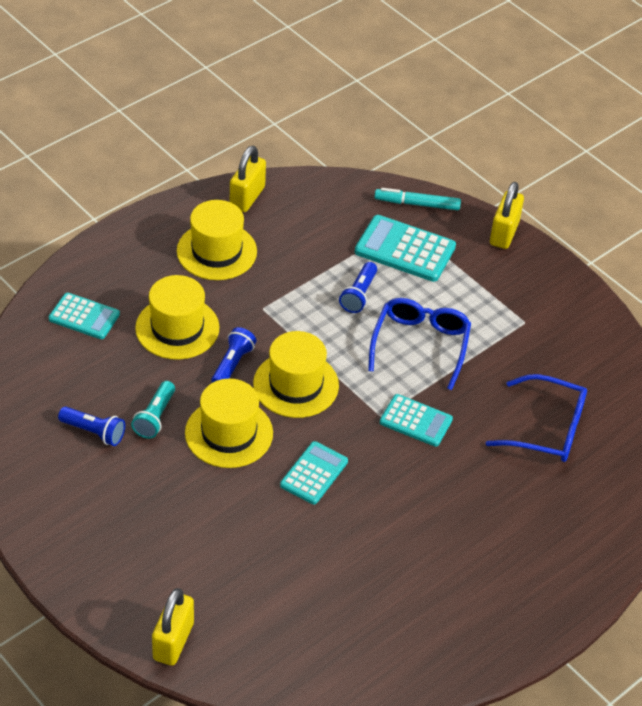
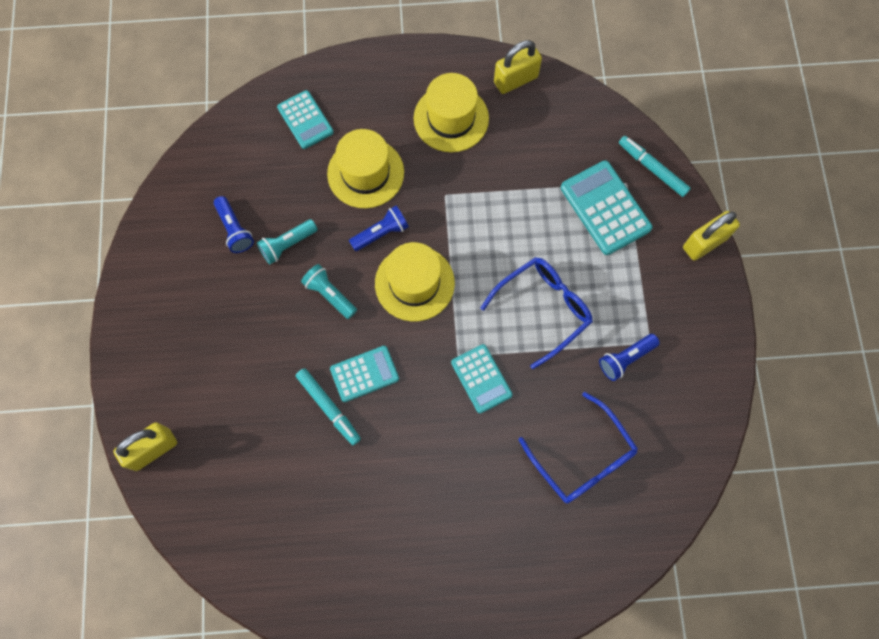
camera: 40 degrees right, 25 degrees up
yellow hat [185,379,273,468] -> turquoise flashlight [301,264,357,319]
blue flashlight [339,262,377,313] -> blue flashlight moved to [599,334,660,381]
none -> turquoise marker [296,368,361,445]

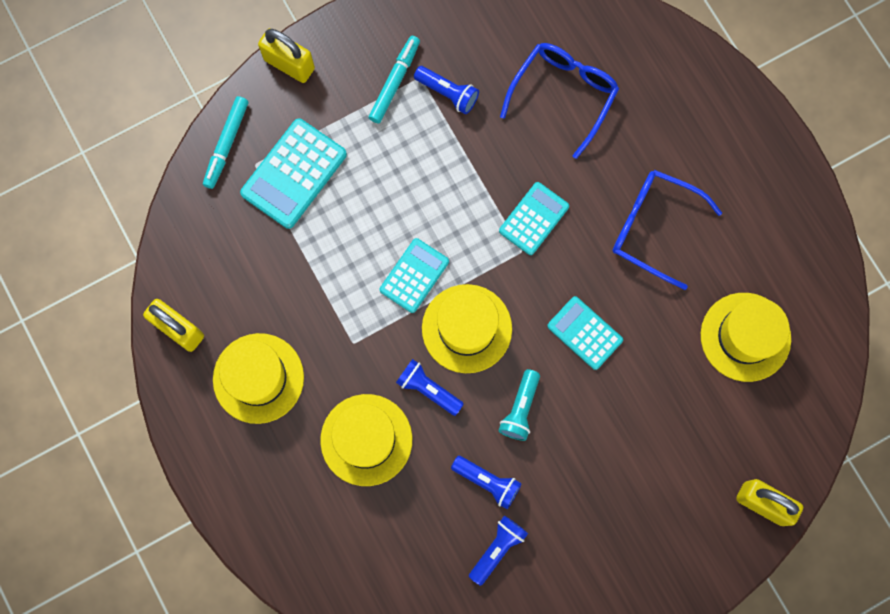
camera: 115 degrees left, 5 degrees up
turquoise flashlight [257,219,318,264] -> blue flashlight [451,456,522,509]
turquoise calculator [277,90,334,149] -> turquoise calculator moved to [380,238,449,313]
turquoise marker [296,368,361,445] -> turquoise marker moved to [368,36,420,124]
blue glasses [480,257,593,369] -> blue glasses moved to [612,170,722,290]
none -> yellow hat [701,293,791,382]

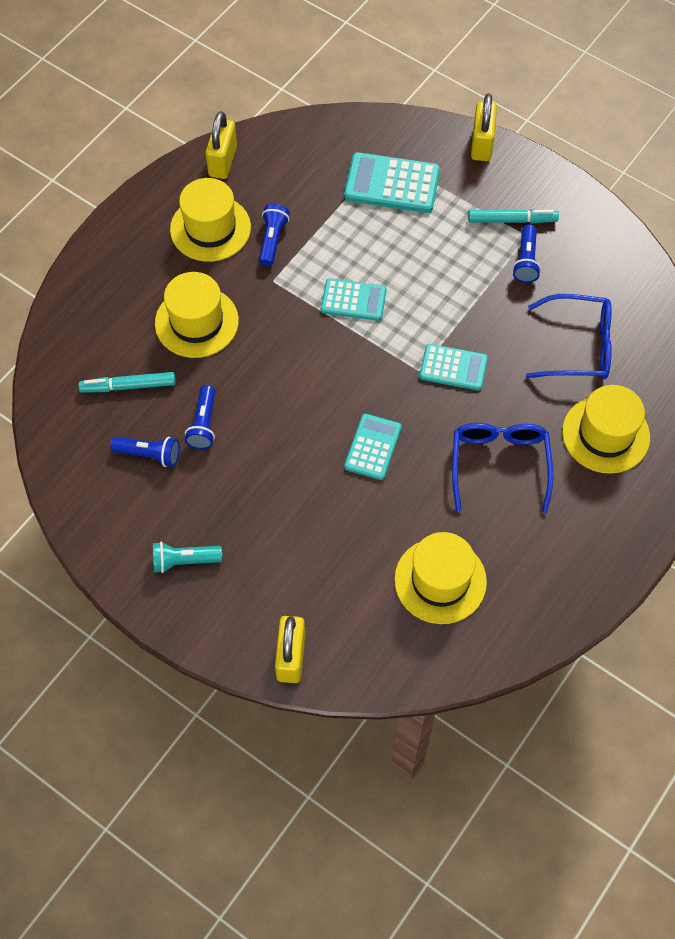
camera: 65 degrees right, 15 degrees down
turquoise marker [203,96,248,189] -> turquoise marker moved to [78,372,176,393]
blue flashlight [396,359,464,416] -> blue flashlight moved to [259,204,290,266]
yellow hat [422,284,512,373] -> yellow hat moved to [562,385,650,474]
turquoise flashlight [498,369,540,441] -> turquoise flashlight moved to [153,542,222,573]

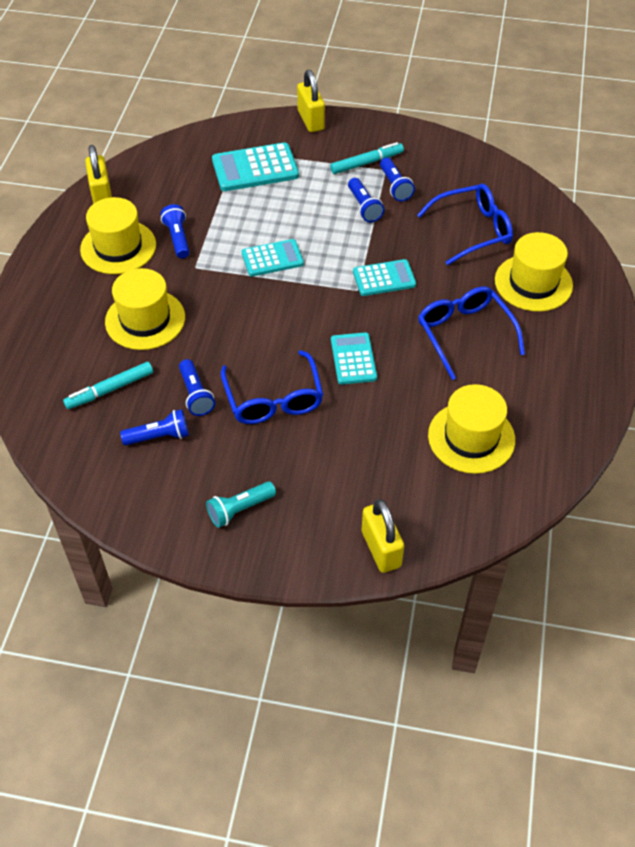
camera: 25 degrees left, 10 degrees down
none -> blue glasses [221,350,323,424]
none -> blue flashlight [348,178,384,222]

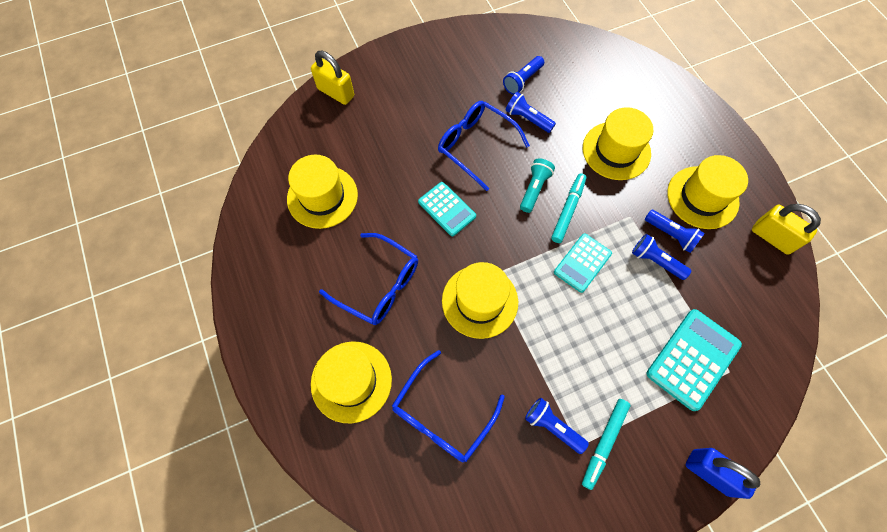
camera: 145 degrees right, 15 degrees up
turquoise marker [63,362,153,409] -> turquoise marker moved to [551,173,587,243]
turquoise flashlight [206,481,276,528] -> turquoise flashlight moved to [520,158,555,213]
yellow padlock [297,70,325,132] -> blue padlock [686,448,761,499]
blue flashlight [348,178,384,222] -> blue flashlight moved to [632,234,691,280]
turquoise calculator [353,259,416,296] -> yellow hat [442,262,518,339]

